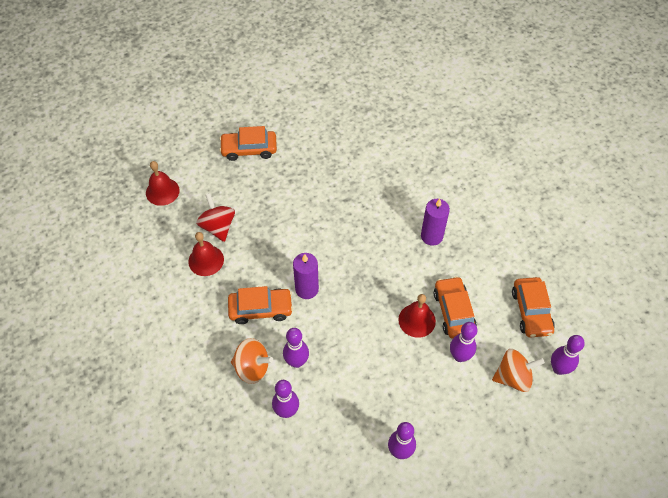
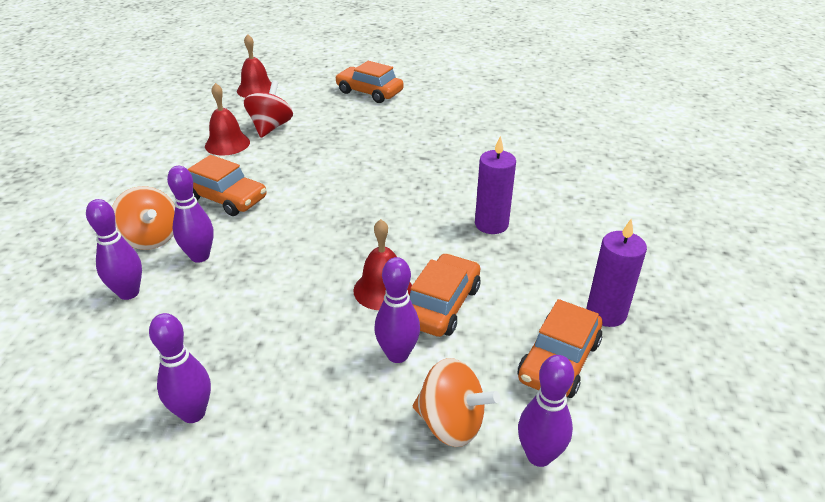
camera: 35 degrees right, 20 degrees down
purple candle [293,253,319,299] -> purple candle moved to [587,218,647,327]

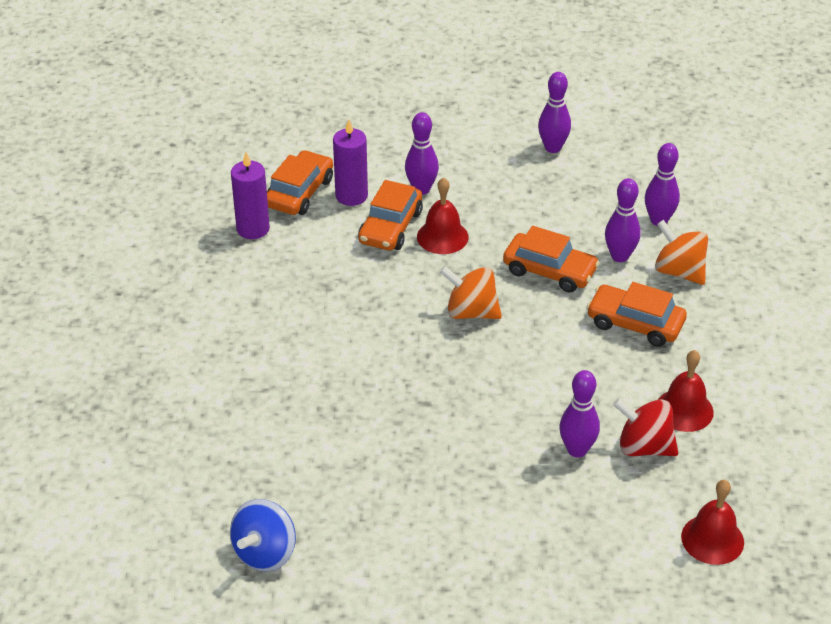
camera: 175 degrees right, 5 degrees up
red spinning top [244,80,293,138] -> red spinning top turned 105 degrees clockwise [613,398,678,456]
orange car [335,61,404,103] -> orange car moved to [503,226,600,293]
orange spinning top [413,358,500,447] -> orange spinning top moved to [440,266,502,319]
purple candle [475,136,516,234] -> purple candle moved to [333,120,368,206]
purple bowling pin [518,355,574,467] -> purple bowling pin moved to [560,370,600,458]
none -> blue spinning top [230,499,296,572]

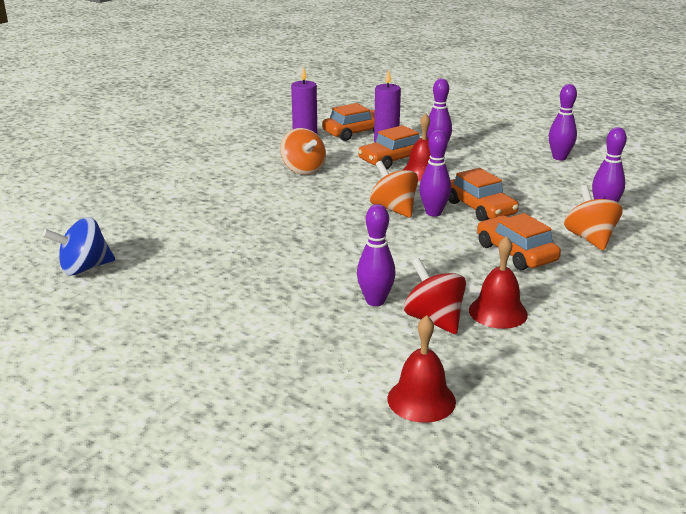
camera: 35 degrees right, 15 degrees down
purple bowling pin [605,178,641,262] -> purple bowling pin moved to [419,130,451,217]
none -> orange spinning top [280,128,326,175]

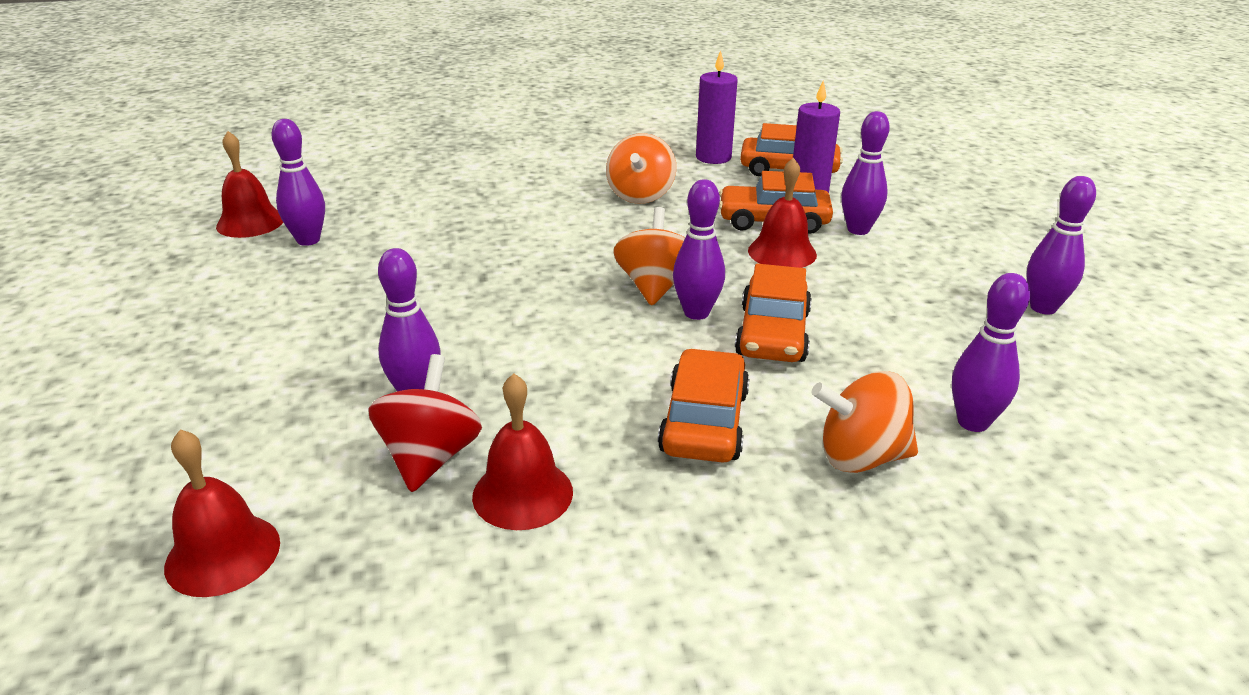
camera: 40 degrees right, 5 degrees up
blue spinning top [42,217,115,275] -> red bell [216,131,283,238]
orange spinning top [564,185,623,251] -> orange spinning top turned 120 degrees counterclockwise [811,371,918,473]
none -> purple bowling pin [271,119,325,246]

